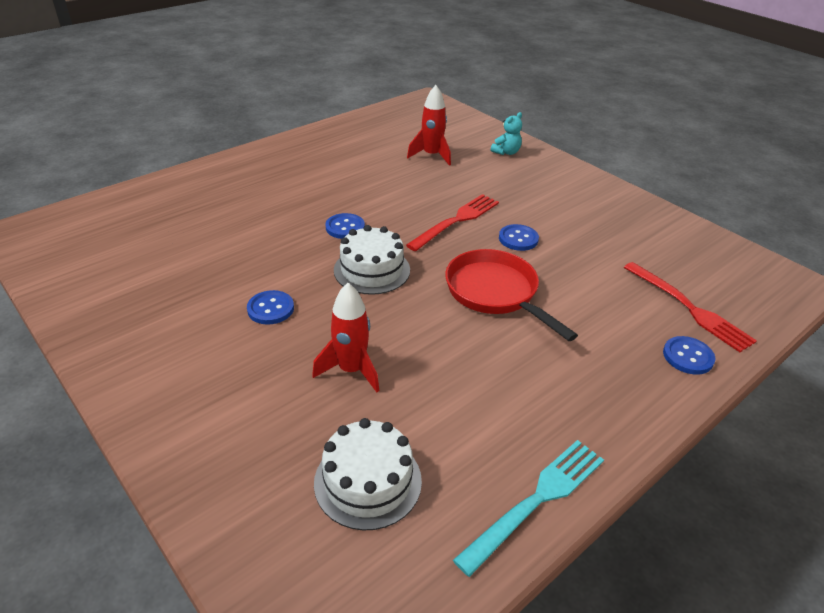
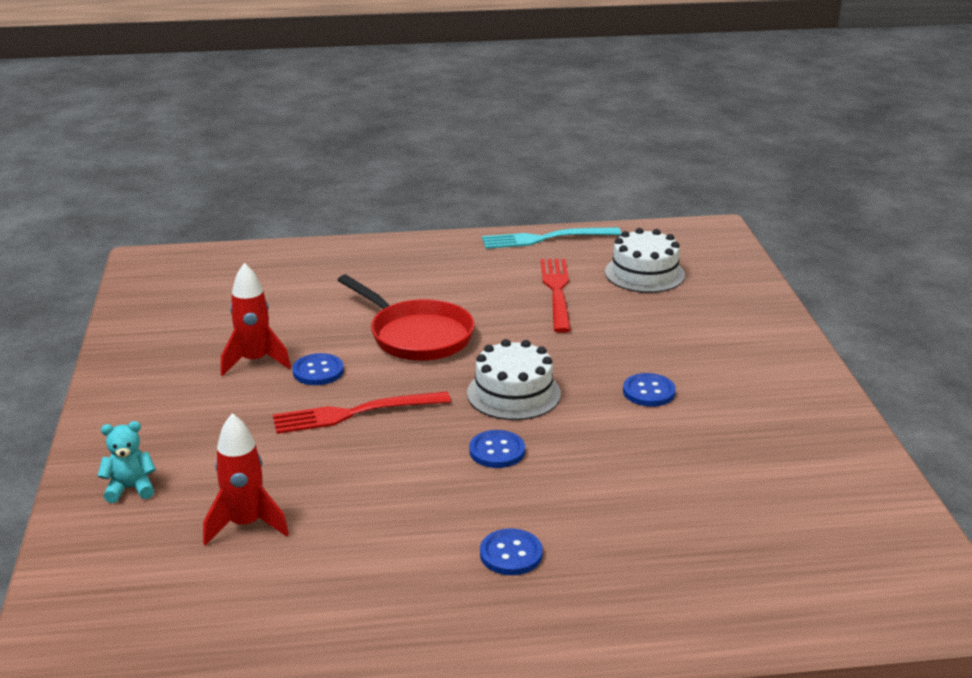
camera: 145 degrees left, 10 degrees down
red rocket [312,283,379,392] -> red rocket moved to [221,263,291,376]
red pan [445,249,578,341] -> red pan turned 45 degrees counterclockwise [338,275,474,361]
red fork [624,262,757,352] -> red fork moved to [541,259,571,333]
blue button [663,336,715,375] -> blue button moved to [480,528,543,575]

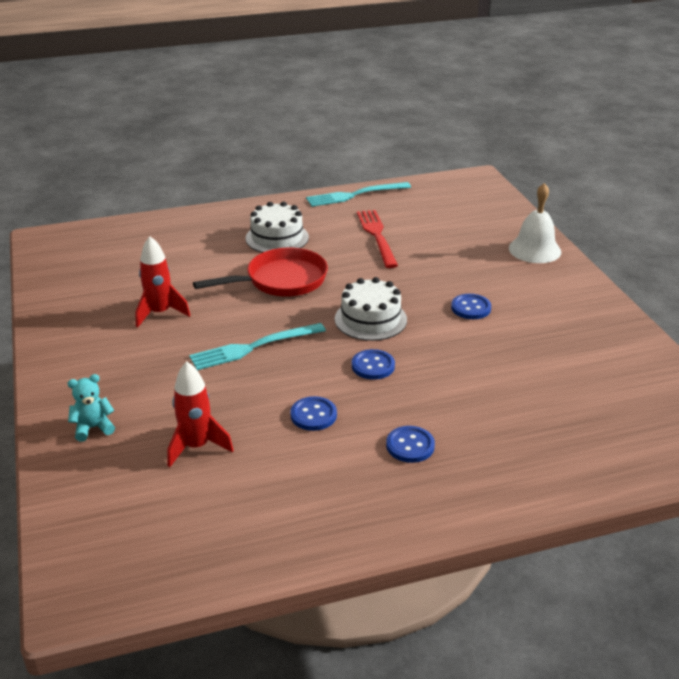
camera: 10 degrees left, 5 degrees up
red fork [273,391,451,434] -> turquoise fork [189,323,326,370]
blue button [293,353,344,385] -> blue button moved to [290,396,337,431]
red pan [338,275,474,361] -> red pan turned 60 degrees counterclockwise [193,248,328,297]
white cake [605,228,685,293] -> white cake moved to [246,201,309,253]
none -> white bell [509,183,561,263]

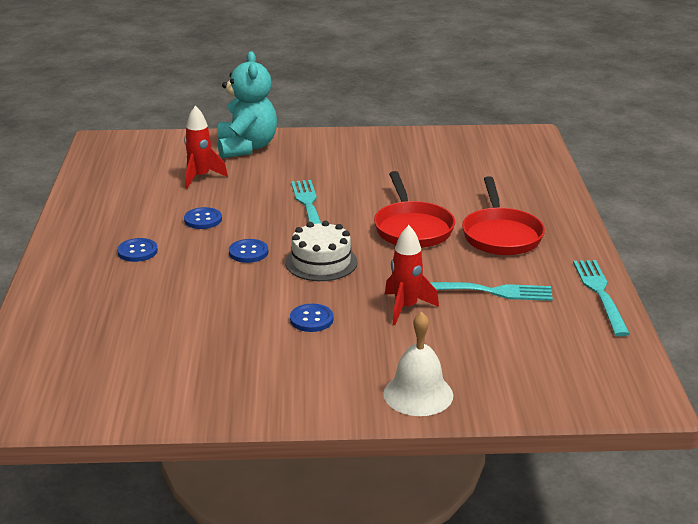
camera: 105 degrees right, 5 degrees down
turquoise teddy bear [68,374,115,442] -> turquoise teddy bear [217,51,277,158], size x2.22
red rocket [135,236,191,328] -> red rocket moved to [385,225,439,325]
white cake [246,201,309,253] -> red pan [462,176,545,255]
red fork [357,210,398,268] -> turquoise fork [430,282,553,301]

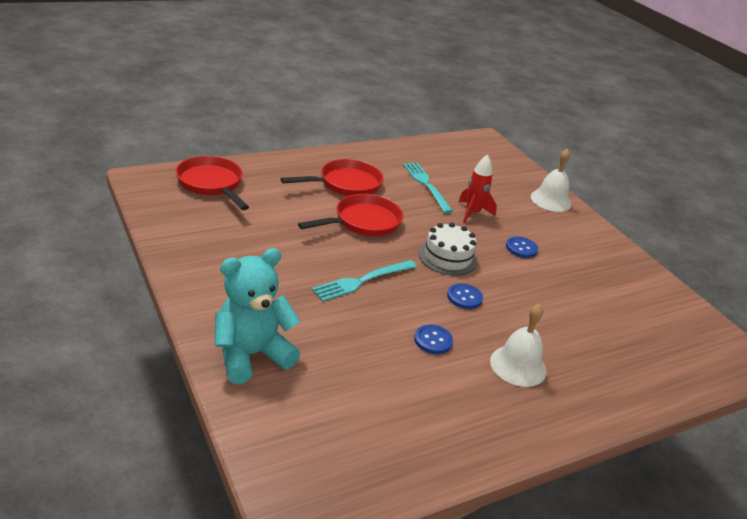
camera: 120 degrees left, 5 degrees up
blue button [117,238,158,262] -> white bell [490,304,546,387]
red rocket [184,106,228,189] -> none
turquoise fork [573,260,630,336] -> none
none -> red pan [176,156,249,210]

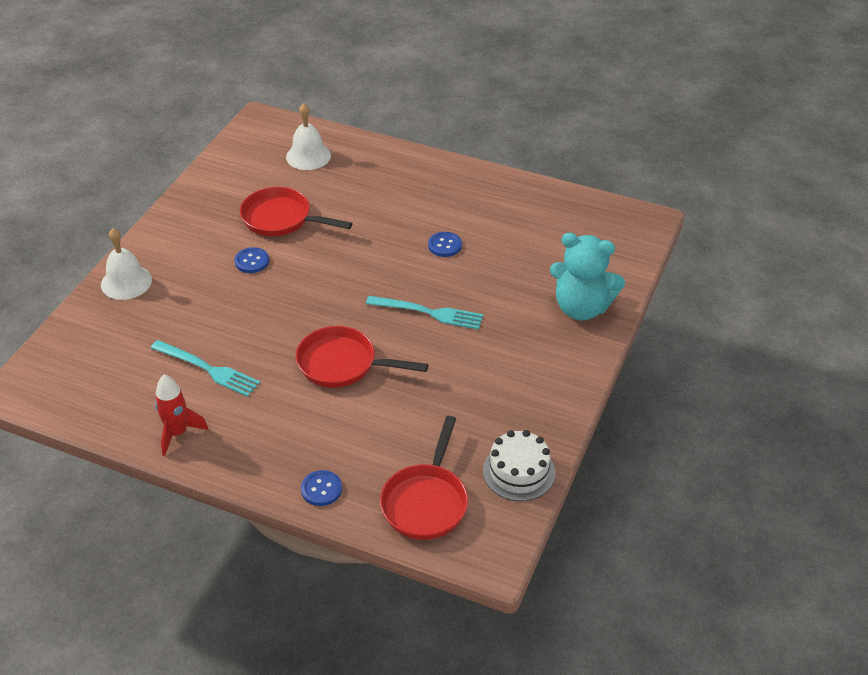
camera: 125 degrees left, 10 degrees up
red pan [281,159,383,196] -> red pan moved to [240,187,353,236]
turquoise fork [403,162,453,213] -> turquoise fork turned 90 degrees counterclockwise [151,340,260,397]
white cake [419,222,478,276] -> white cake moved to [483,430,556,501]
blue button [447,283,483,309] -> blue button moved to [301,470,342,506]
red rocket [459,155,497,224] -> red rocket moved to [155,375,209,456]
white bell [490,304,546,387] -> white bell moved to [286,103,331,170]

